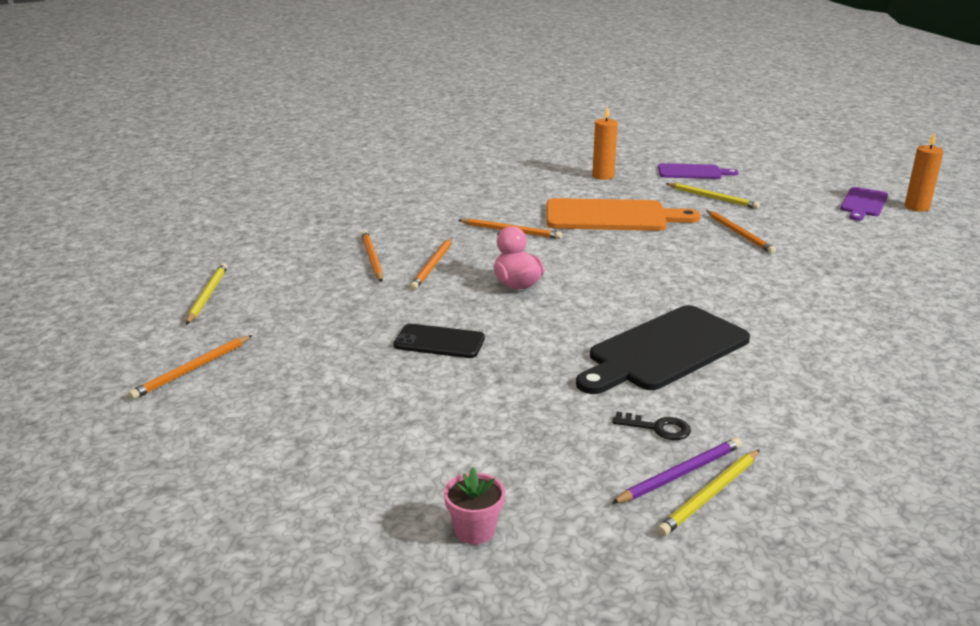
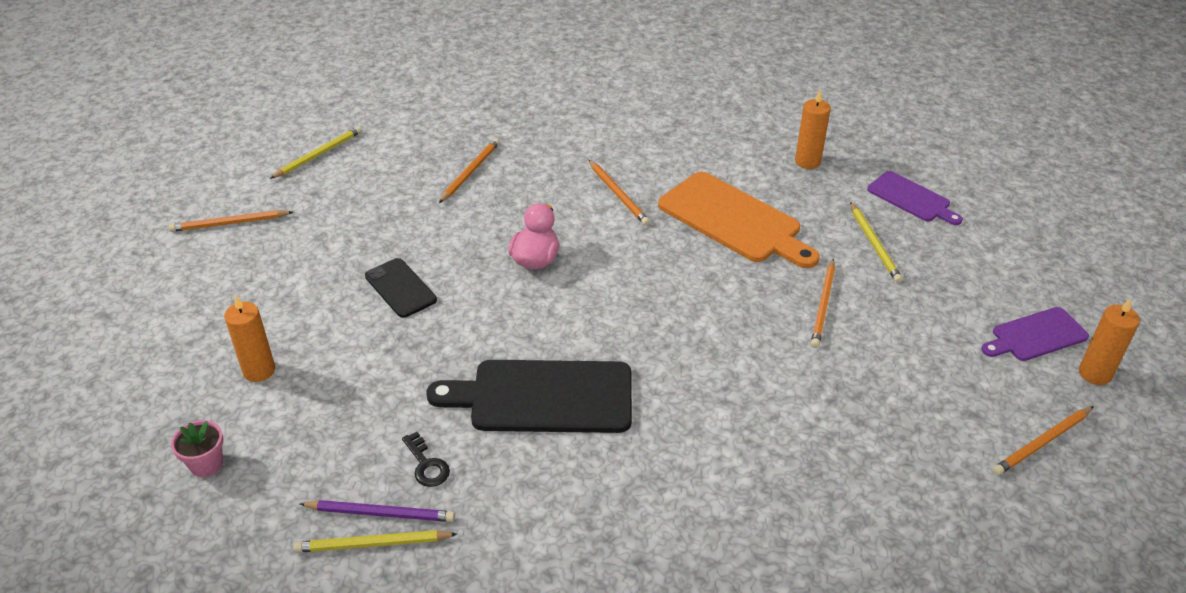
camera: 40 degrees right, 15 degrees up
orange pencil [410,238,452,290] -> orange pencil moved to [993,406,1094,475]
none -> orange candle [224,296,275,382]

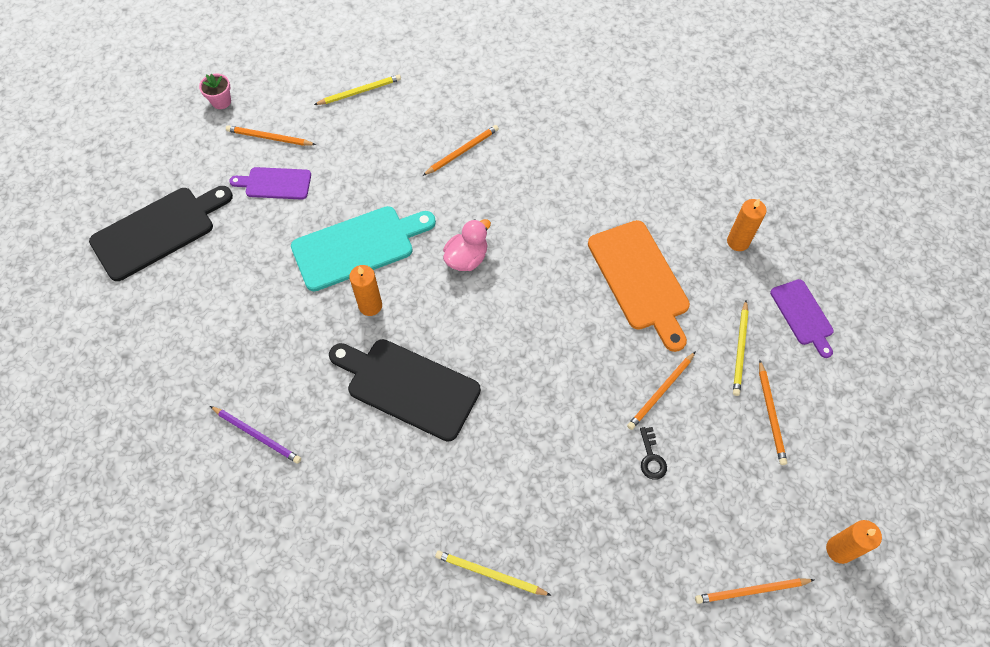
camera: 25 degrees right, 20 degrees up
pink flower pot [171,420,223,477] -> pink flower pot moved to [199,74,231,109]
orange candle [224,296,275,382] -> orange candle moved to [349,265,382,316]
yellow pencil [293,530,457,553] -> yellow pencil moved to [435,551,551,596]
black phone [365,258,437,318] -> turquoise cutting board [291,206,436,291]
black key [402,432,450,487] -> black key moved to [640,427,667,480]
orange pencil [589,160,650,226] -> orange pencil moved to [759,360,787,465]
purple cutting board [981,307,1089,361] -> purple cutting board moved to [229,167,311,200]
none -> black cutting board [89,186,233,281]

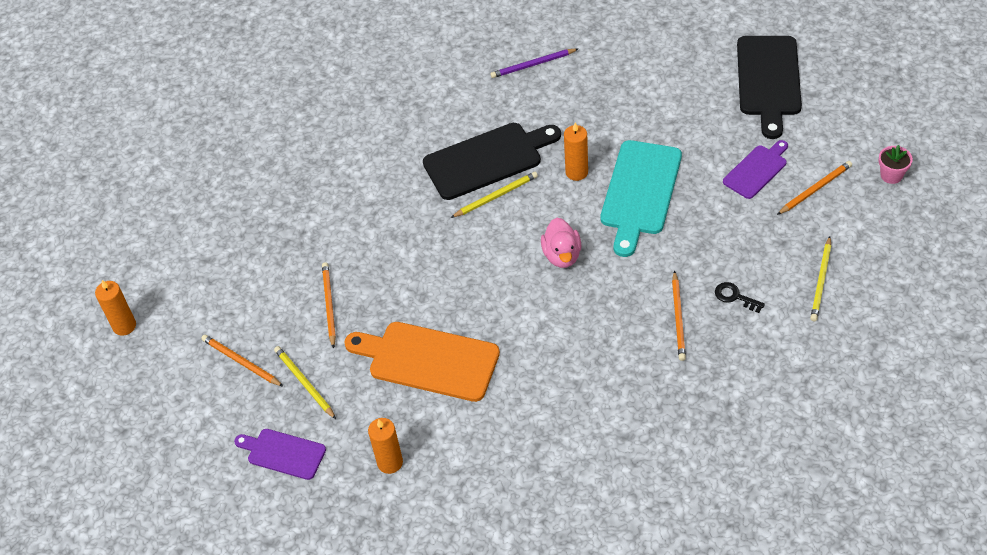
camera: 135 degrees right, 10 degrees down
yellow pencil [435,551,551,596] -> yellow pencil moved to [451,172,538,218]
black key [640,427,667,480] -> black key moved to [715,282,765,313]
orange pencil [695,578,814,604] -> none

